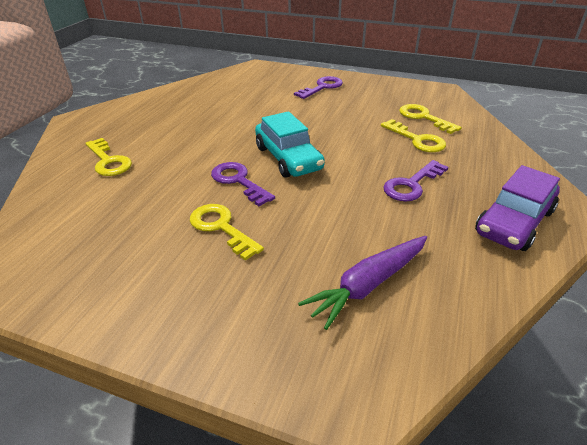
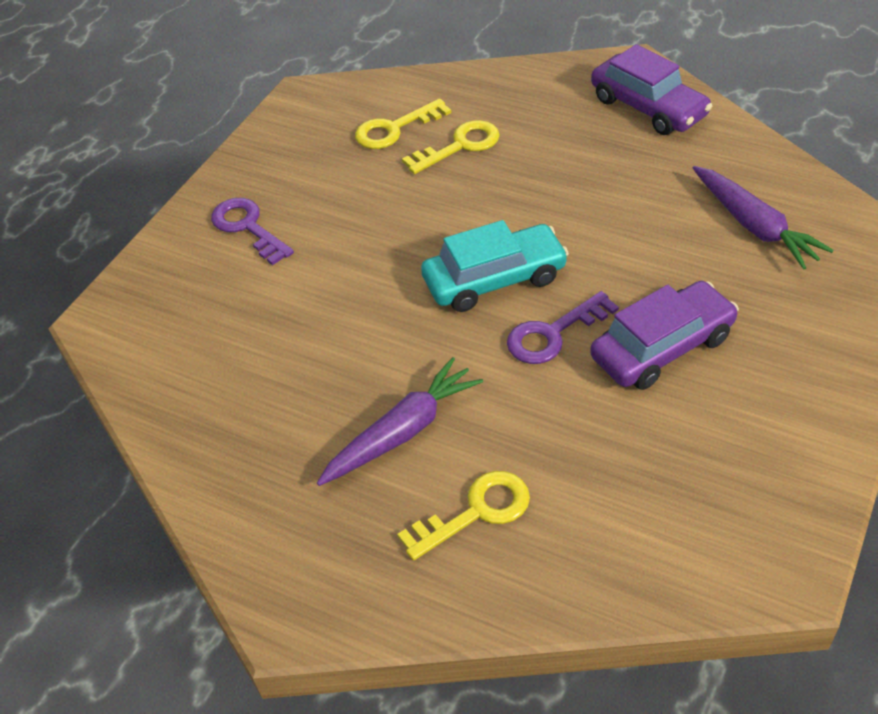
camera: 80 degrees left, 10 degrees up
yellow key [190,204,264,261] -> purple car [590,281,739,390]
purple key [383,160,449,201] -> none
none -> purple carrot [317,357,483,486]

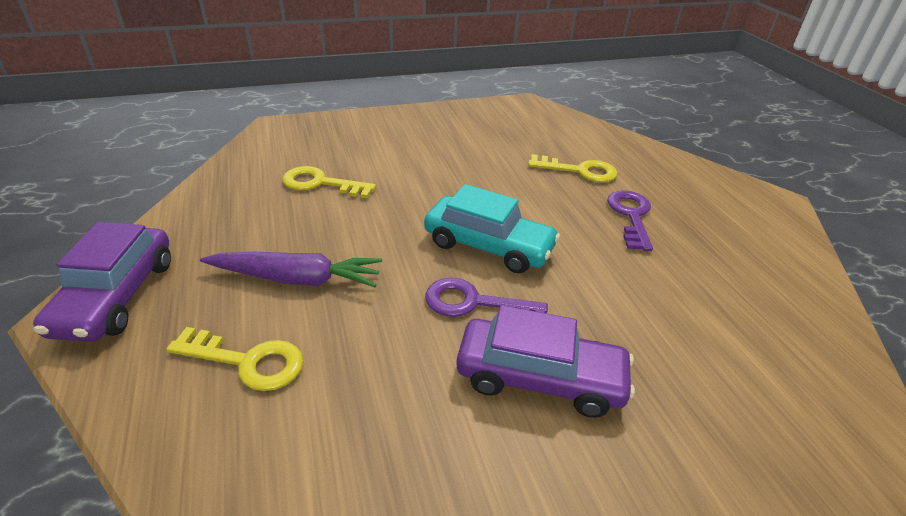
camera: 40 degrees right, 10 degrees down
purple key [211,198,294,265] -> purple key moved to [607,190,653,251]
yellow key [355,99,451,149] -> yellow key moved to [282,166,376,198]
purple car [591,44,712,135] -> purple car moved to [33,222,171,342]
purple carrot [693,166,833,270] -> none

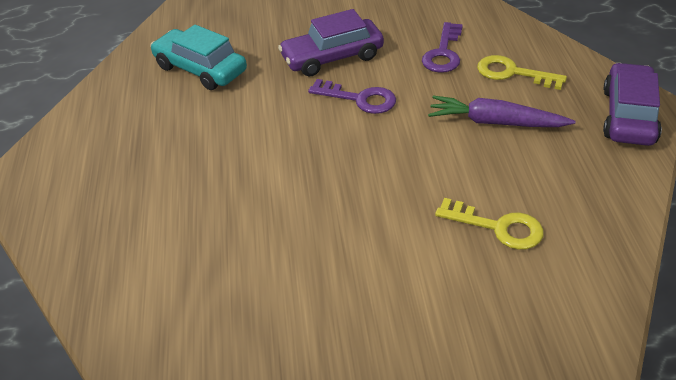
camera: 165 degrees left, 5 degrees up
turquoise car [424,184,560,273] -> turquoise car moved to [150,25,247,90]
purple car [456,305,635,418] -> purple car turned 45 degrees counterclockwise [278,9,384,76]
yellow key [528,154,618,182] -> none
purple key [607,190,653,251] -> purple key moved to [422,22,463,73]

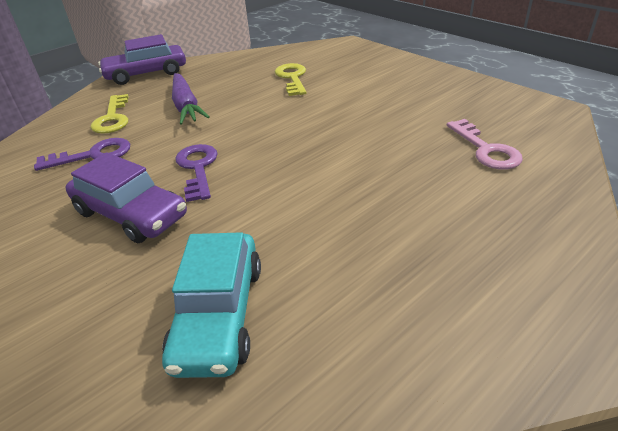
camera: 125 degrees left, 5 degrees down
none -> pink key [447,119,523,170]

